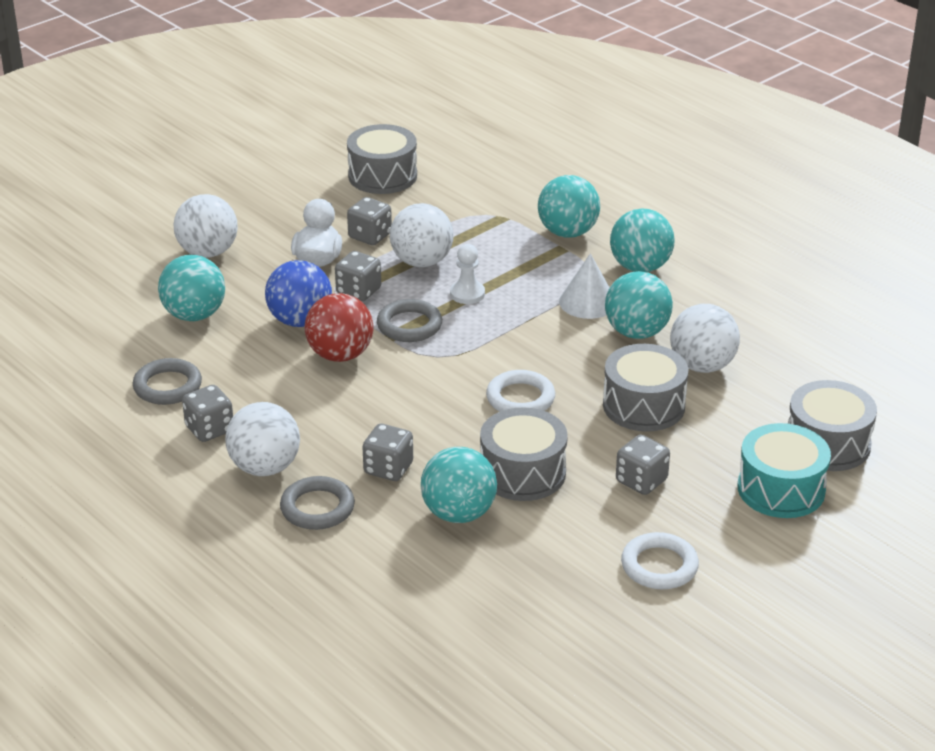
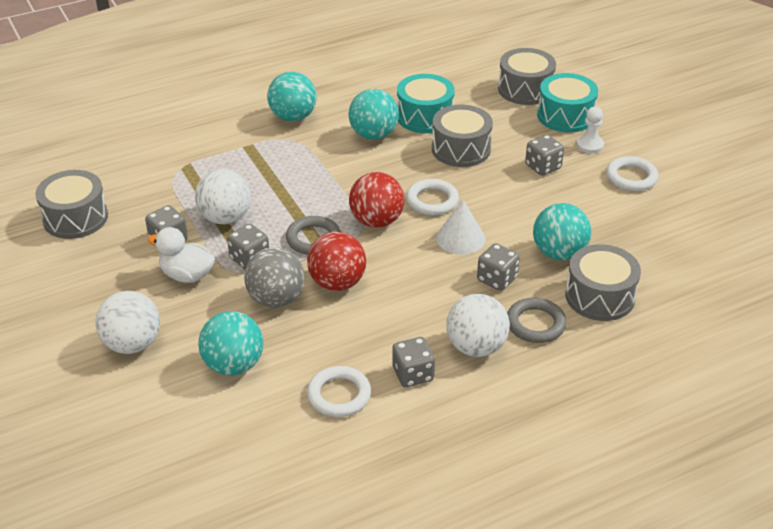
camera: 75 degrees left, 5 degrees up
grey ring [133,358,202,405] -> white ring [307,366,371,417]
blue ball [265,260,332,327] -> grey ball [244,247,305,308]
white pawn [450,244,485,304] -> white pawn moved to [577,107,604,154]
grey drum [480,408,568,501] -> grey drum moved to [565,244,641,321]
turquoise ball [538,175,600,237] -> none
white cone [559,253,610,319] -> white cone moved to [436,200,486,255]
white ball [670,304,740,373] -> turquoise drum [397,74,455,133]
none -> red ball [349,172,405,228]

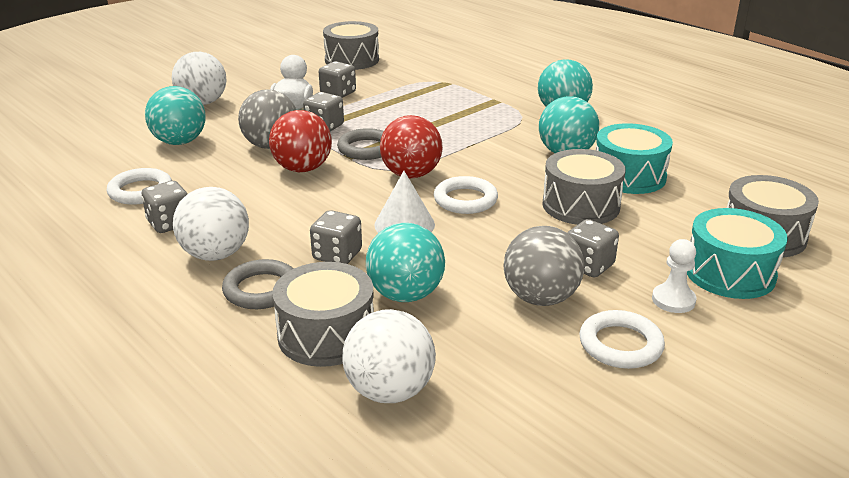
camera: 75 degrees right, 10 degrees down
white ball [195,169,251,225] -> white ball moved to [342,309,436,403]
none -> grey ball [503,226,584,306]

